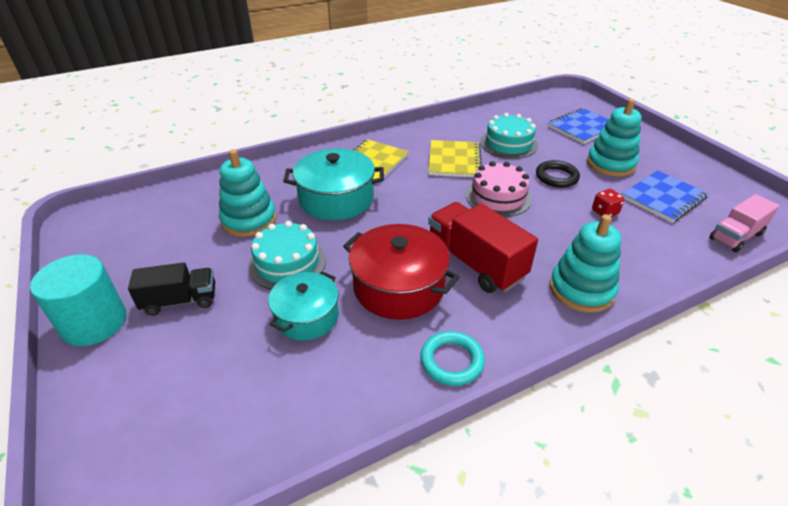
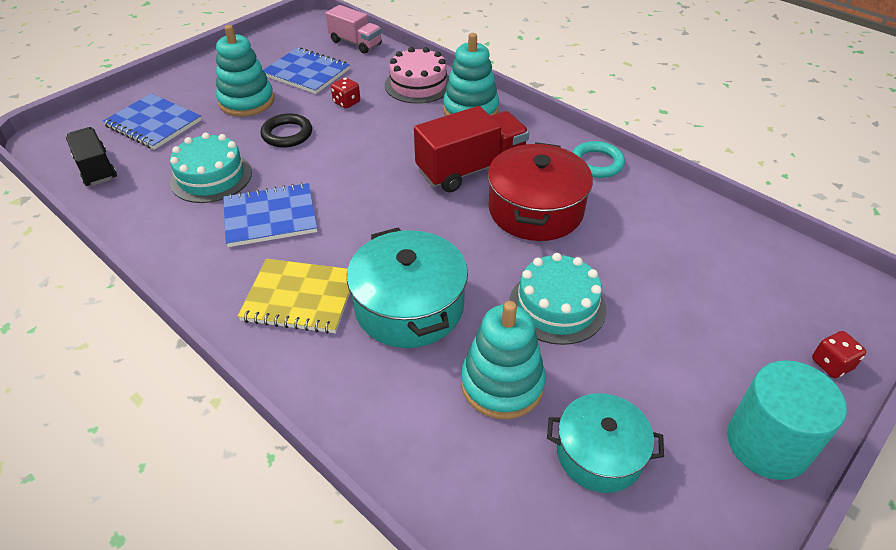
camera: 110 degrees left, 5 degrees up
black truck [128,262,215,316] -> black truck moved to [66,127,117,186]
turquoise pot [268,271,339,341] -> turquoise pot moved to [547,393,664,493]
red truck [428,202,538,293] -> red truck turned 150 degrees counterclockwise [414,106,529,193]
yellow notebook [429,140,482,177] -> blue notebook [223,183,317,247]
pink cake [466,161,532,217] -> pink cake moved to [385,47,449,104]
none -> red dice [812,331,866,378]

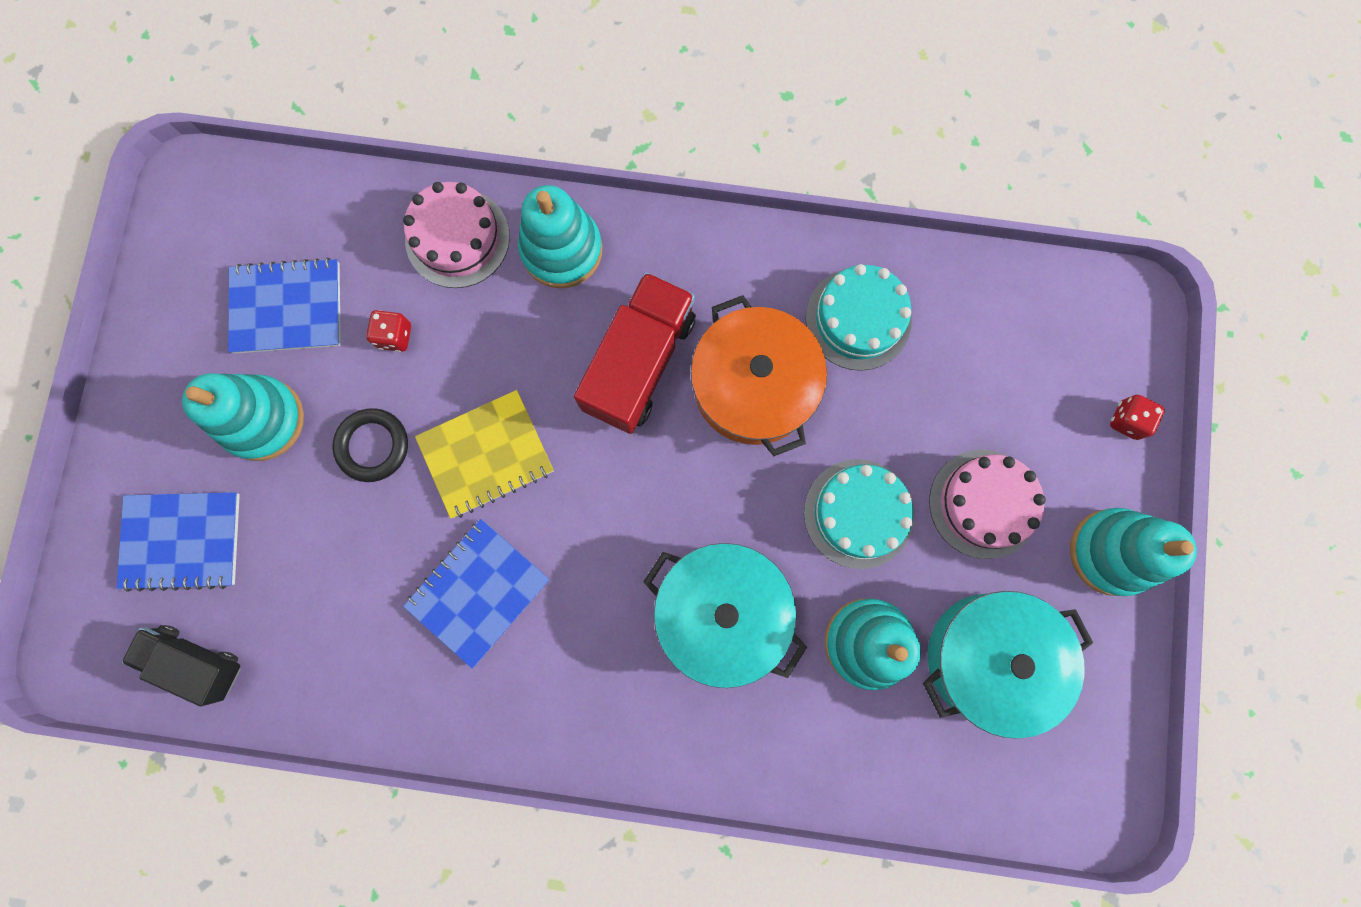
camera: 35 degrees left, 35 degrees up
turquoise cake [170,133,252,203] -> turquoise cake moved to [806,264,912,371]
yellow notebook [238,259,350,334] -> yellow notebook moved to [415,390,554,519]
pink truck [326,5,382,54] -> none
red pot [488,142,593,241] -> orange pot [691,295,827,456]
turquoise pot [547,393,664,493] -> turquoise pot [923,591,1093,739], size x1.52
turquoise ring [572,141,625,178] -> none
turquoise cylinder [727,360,847,480] -> turquoise stacking toy [1070,508,1197,596]
none -> pink cake [929,450,1046,559]

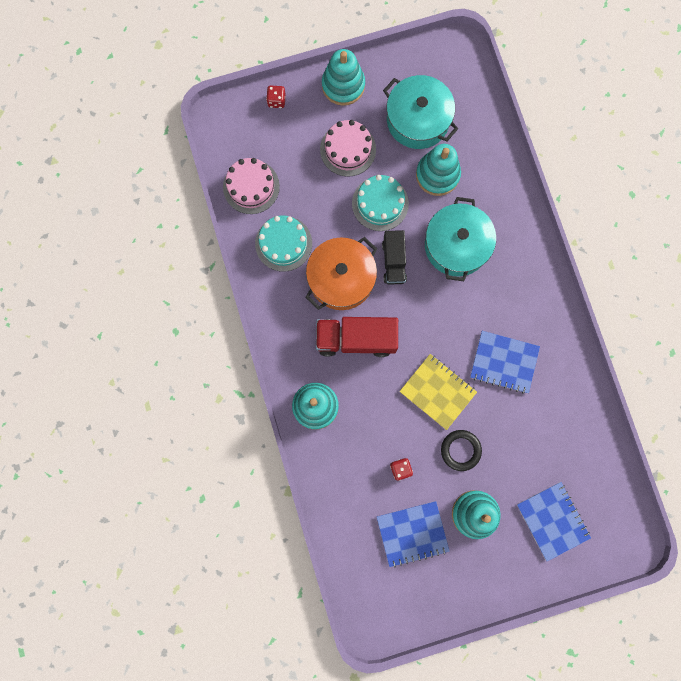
camera: 115 degrees left, 0 degrees up
black truck [122,625,241,706] -> black truck moved to [382,230,407,285]
blue notebook [228,258,341,354] -> blue notebook turned 75 degrees counterclockwise [377,501,449,567]
pink cake [403,182,510,288] -> pink cake moved to [223,158,280,214]

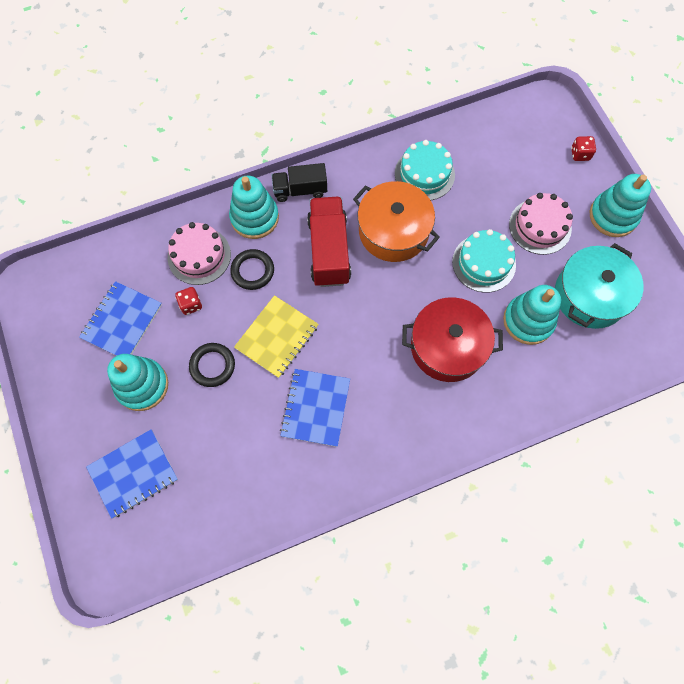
camera: 85 degrees right, 10 degrees down
pink cake [223,158,280,214] -> pink cake moved to [168,222,231,285]
blue notebook [377,501,449,567] -> blue notebook turned 45 degrees clockwise [79,281,162,356]
black truck [382,230,407,285] -> black truck moved to [272,163,327,202]
turquoise pot [425,197,496,281] -> red pot [402,297,503,382]
none -> black ring [230,249,274,290]

